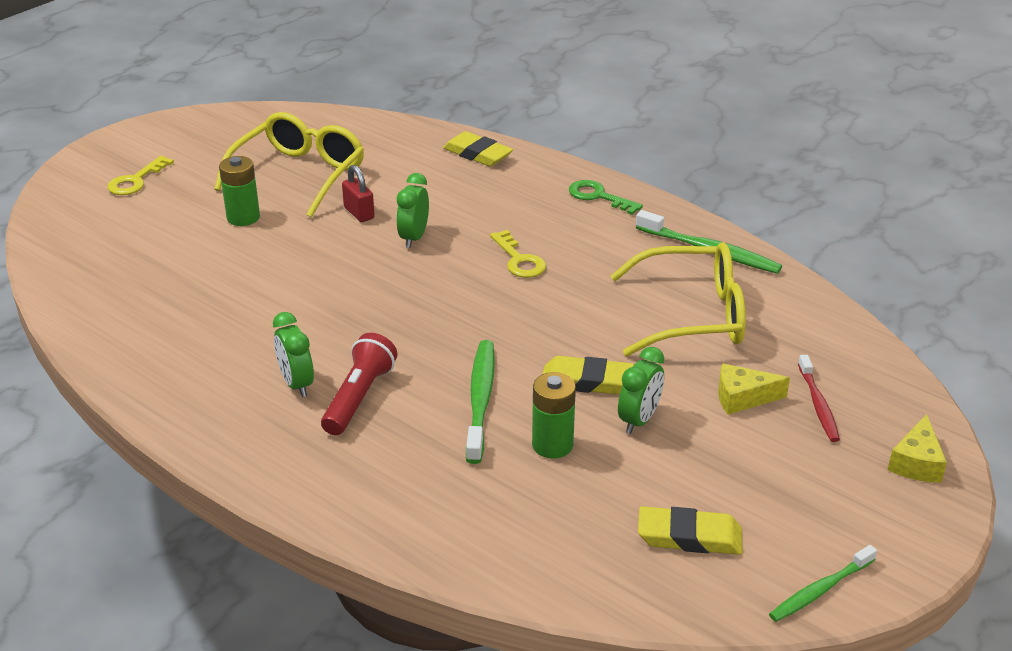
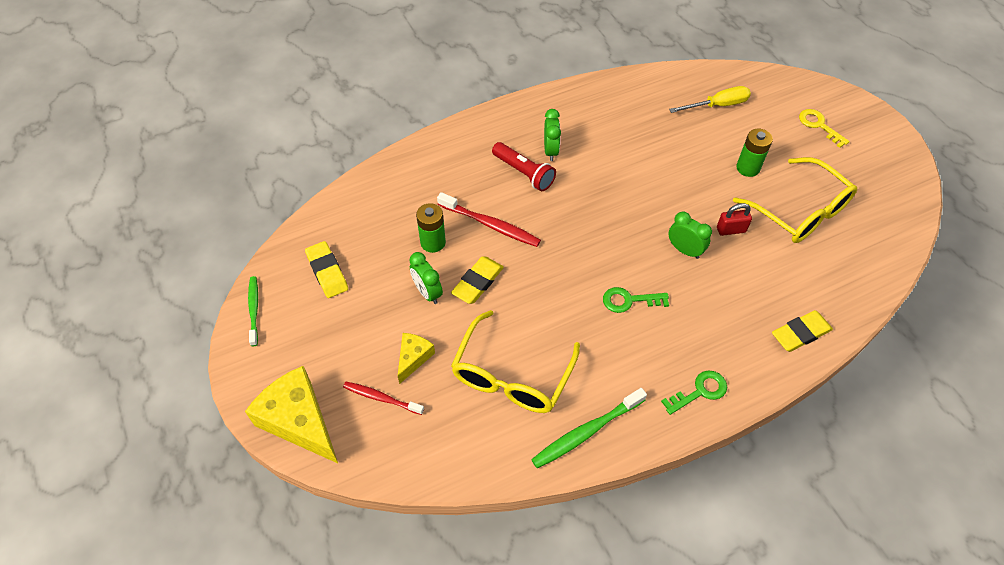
camera: 115 degrees right, 20 degrees up
green clock [273,312,314,397] -> green clock turned 90 degrees clockwise [544,109,561,161]
green toothbrush [466,340,495,464] -> red toothbrush [437,192,541,247]
yellow key [490,230,546,278] -> green key [603,287,669,313]
yellow eraser [638,506,743,555] -> yellow eraser turned 60 degrees counterclockwise [305,241,348,298]
yellow cheese [888,414,947,483] -> yellow cheese [245,366,338,463], size x1.92
none -> yellow screwdriver [669,86,751,113]

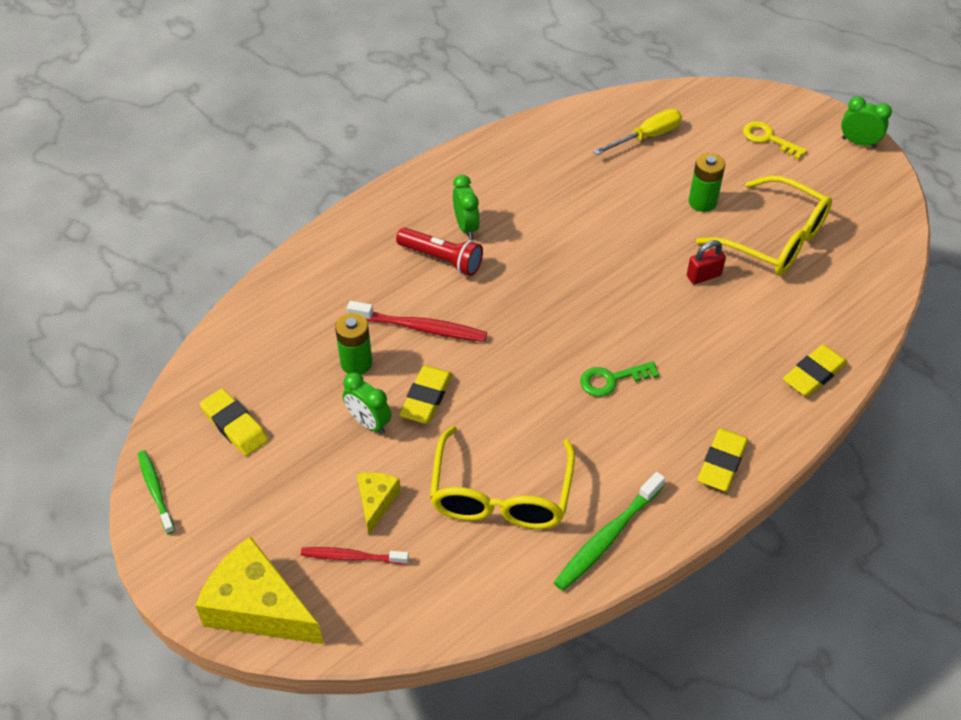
camera: 15 degrees left, 5 degrees down
green key [661,370,727,415] -> yellow eraser [698,428,748,491]
green clock [668,212,712,259] -> green clock moved to [841,96,892,148]

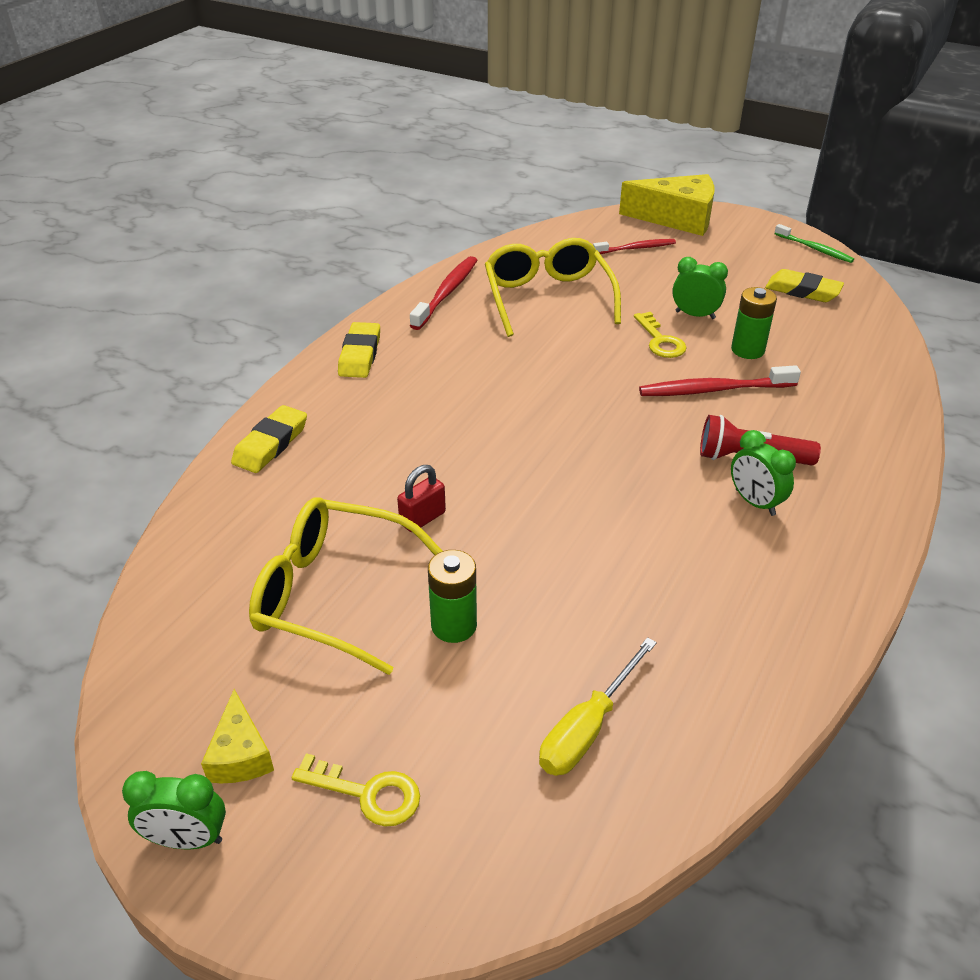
camera: 160 degrees right, 10 degrees down
yellow cheese [357,472,401,535] -> yellow cheese moved to [201,689,274,783]
yellow eraser [399,366,452,424] -> yellow key [634,312,687,358]
green toothbrush [554,472,665,591] -> red toothbrush [410,256,477,330]
green key [580,361,659,397] -> none

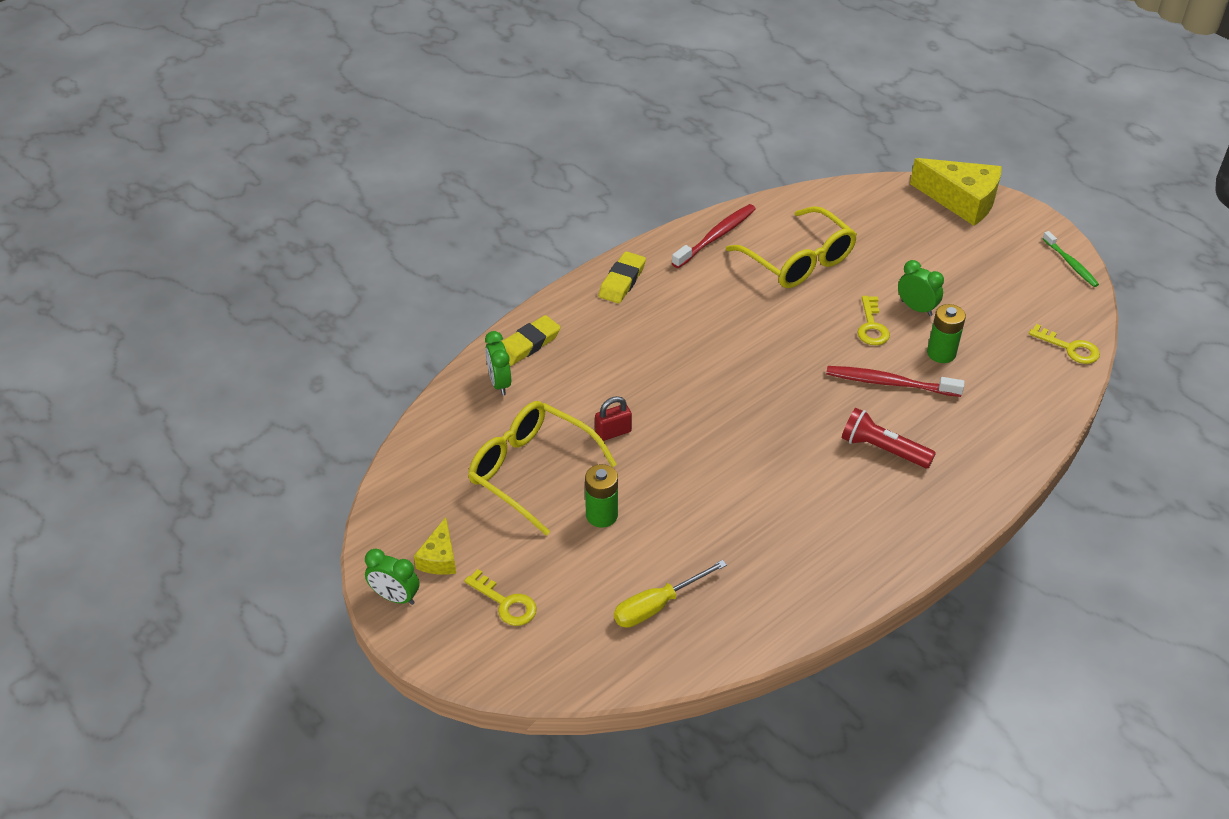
camera: 20 degrees right, 5 degrees up
yellow glasses [485,238,621,337] -> yellow glasses turned 135 degrees clockwise [726,206,857,288]
red toothbrush [593,239,676,254] -> none
green clock [731,430,796,516] -> green clock moved to [485,331,511,395]
yellow eraser [765,269,844,302] -> none
none -> yellow key [1029,324,1100,364]

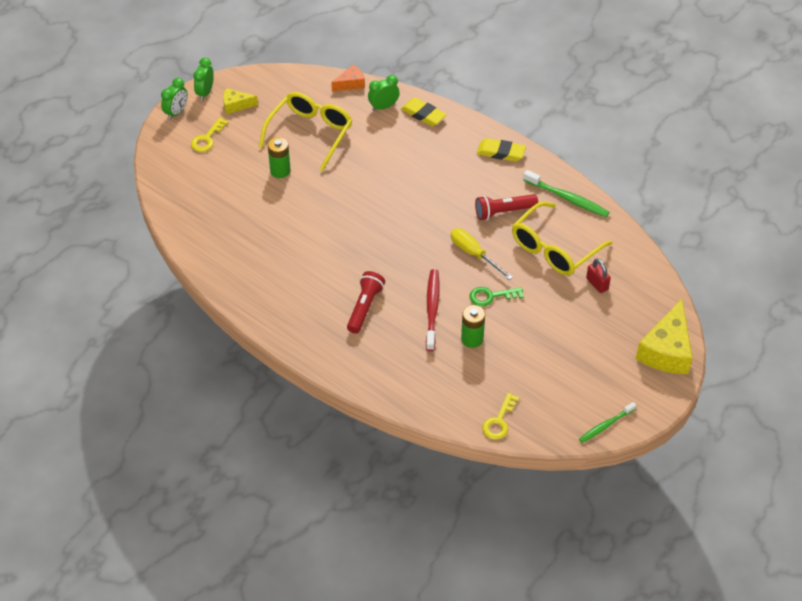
camera: 80 degrees right, 5 degrees up
red padlock [595,396,632,441] -> red padlock moved to [586,259,611,293]
yellow screwdriver [614,560,727,628] -> yellow screwdriver moved to [451,228,513,280]
red toothbrush [672,204,756,268] -> green toothbrush [523,170,610,217]
yellow key [858,296,890,345] -> green key [469,287,524,307]
green clock [898,260,944,316] -> green clock moved to [161,78,188,120]
none -> orange cheese [331,65,365,91]
none -> red flashlight [475,194,538,220]

